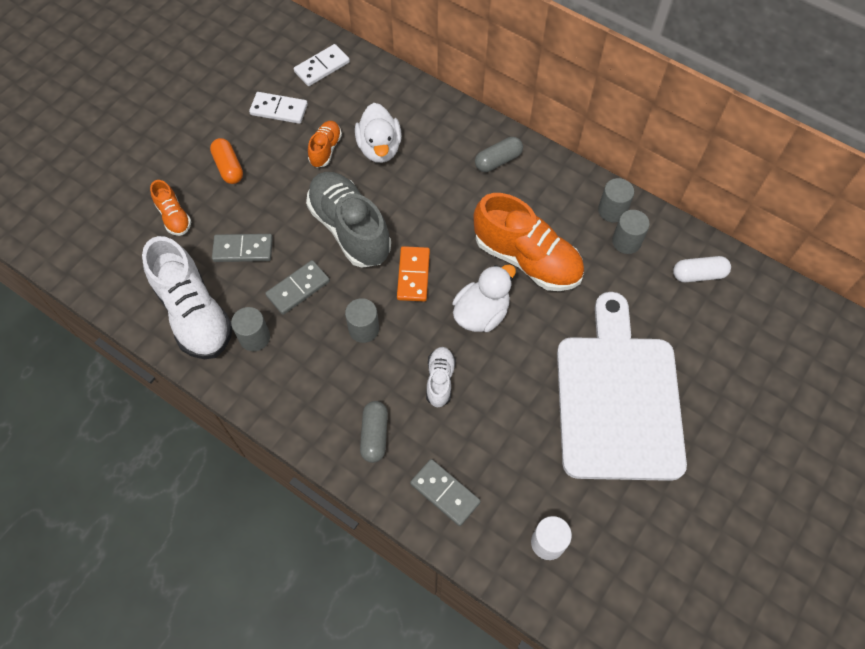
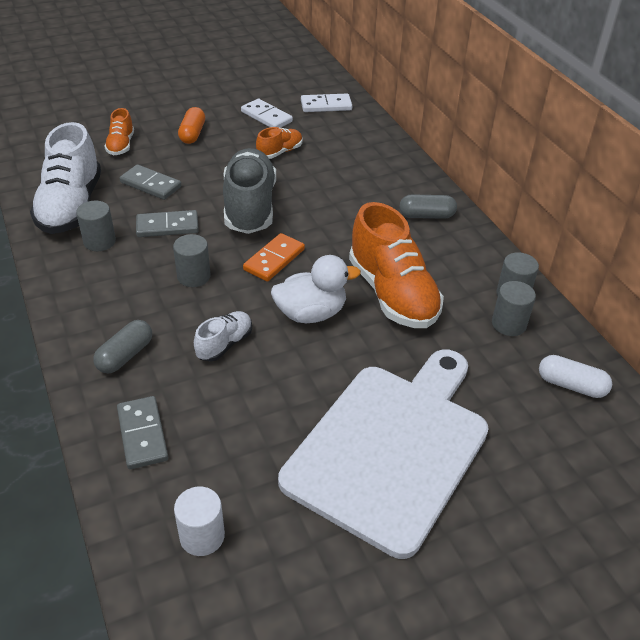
camera: 30 degrees right, 20 degrees down
white duck [355,103,402,163] -> none

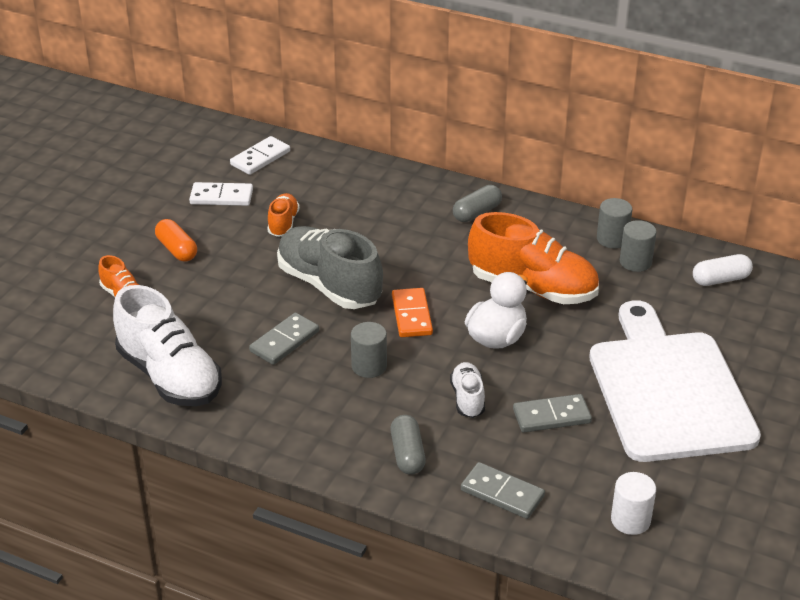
camera: 40 degrees left, 5 degrees down
grey cylinder [76,201,116,251] -> none
grey domino [120,164,181,200] -> grey domino moved to [513,394,592,432]

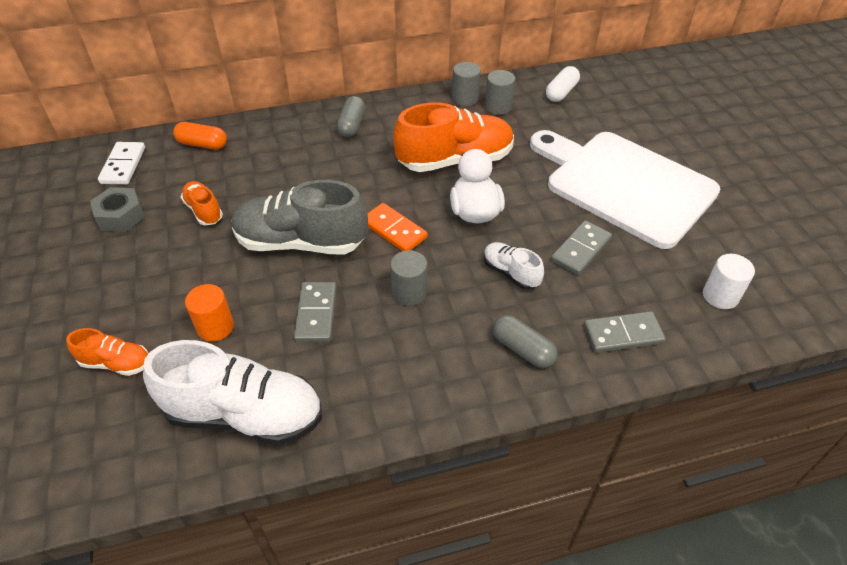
camera: 40 degrees left, 10 degrees up
orange capsule [155,219,197,262] -> orange capsule moved to [173,122,227,150]
white domino [189,182,253,206] -> grey nut [90,187,145,232]
none -> orange cylinder [185,284,234,342]

